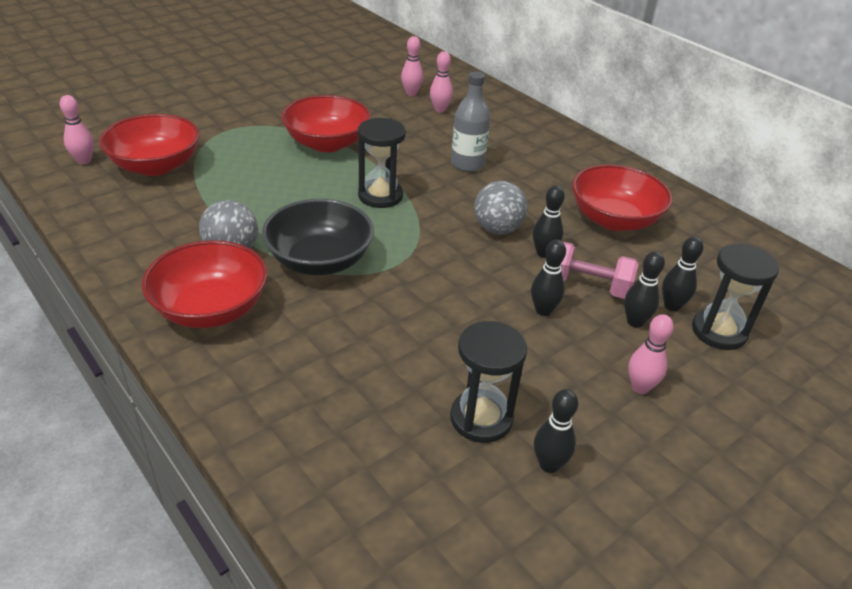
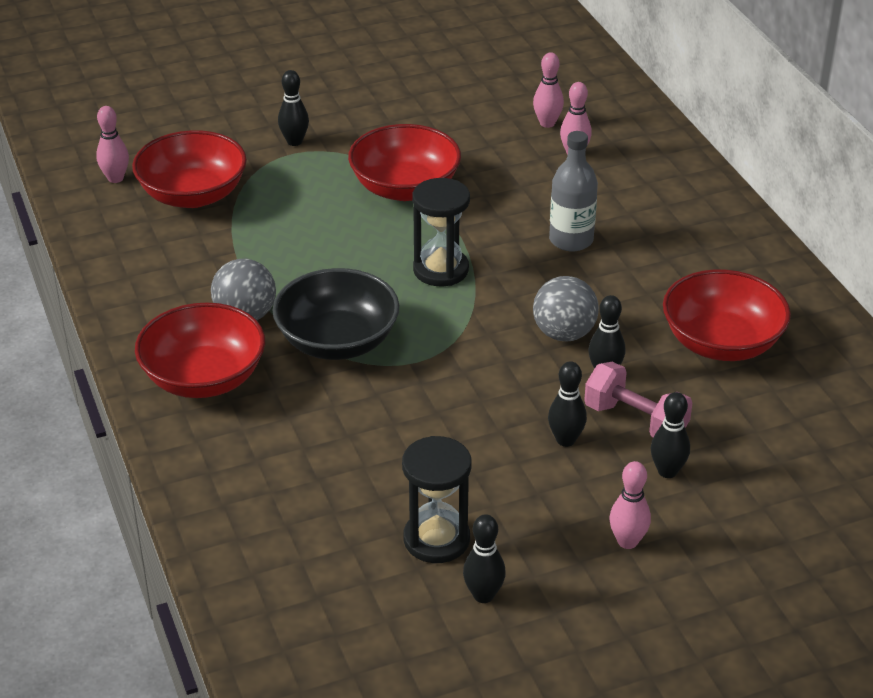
camera: 20 degrees right, 0 degrees up
black bowling pin [662,236,703,311] -> black bowling pin moved to [278,70,309,146]
black hourglass [692,243,779,350] -> none

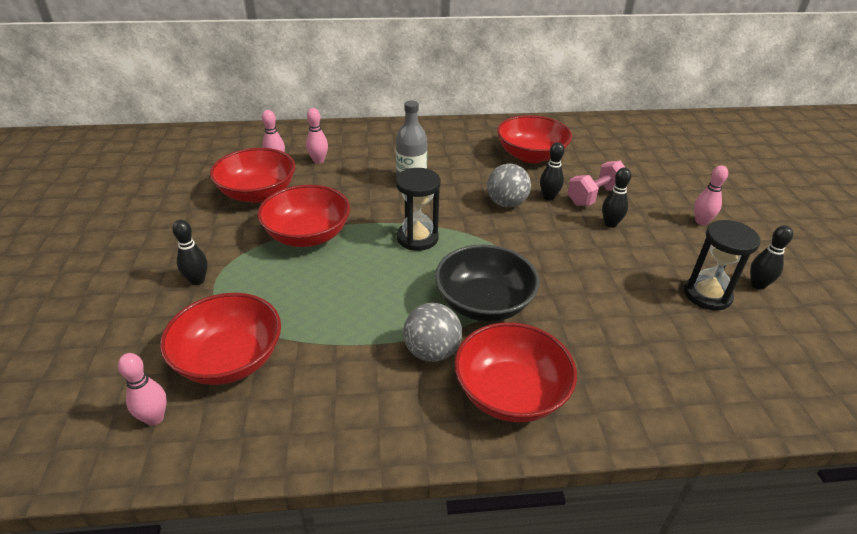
camera: 75 degrees left, 0 degrees up
black bowling pin [651,392,690,478] -> none
none -> red bowl [210,148,295,203]

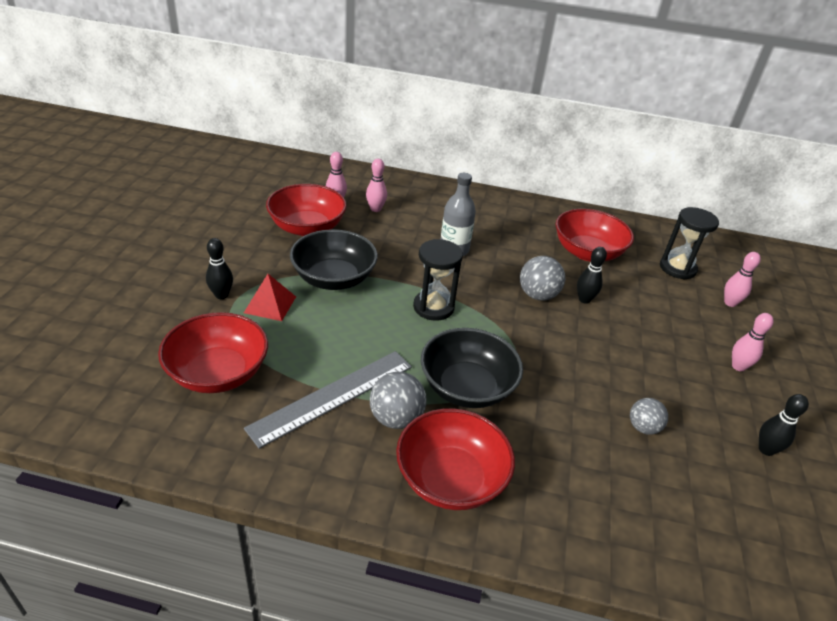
camera: 15 degrees right, 0 degrees up
pink bowling pin [118,353,167,426] -> pink bowling pin moved to [724,252,761,307]
red bowl [257,185,350,247] -> black bowl [290,229,378,290]
pink dumbbell [568,161,626,206] -> none
black bowling pin [602,167,631,228] -> none
black hourglass [684,220,761,311] -> black hourglass moved to [660,207,719,280]
none -> red pyramid [244,274,296,321]
none -> grey ruler [244,351,412,449]
none -> grey ball [630,398,668,435]

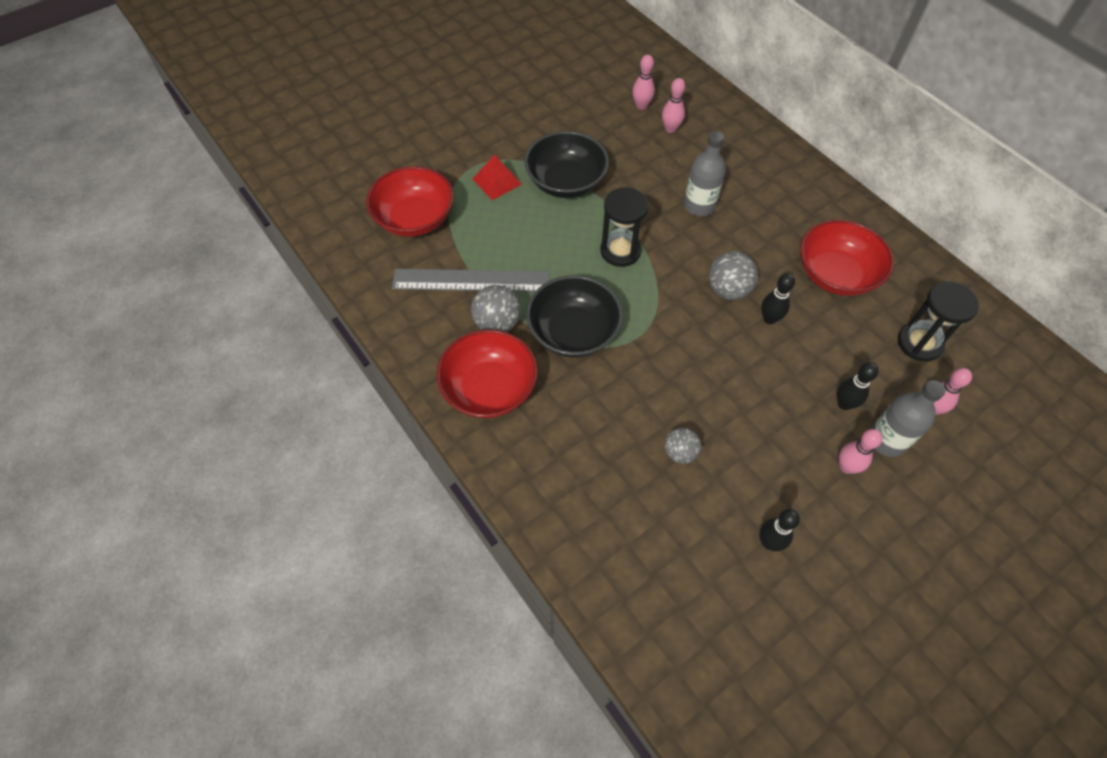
camera: 45 degrees right, 20 degrees up
black bowling pin [206,238,233,299] -> black bowling pin moved to [837,362,878,410]
red bowl [266,184,347,236] -> none
none -> grey bottle [870,380,945,457]

